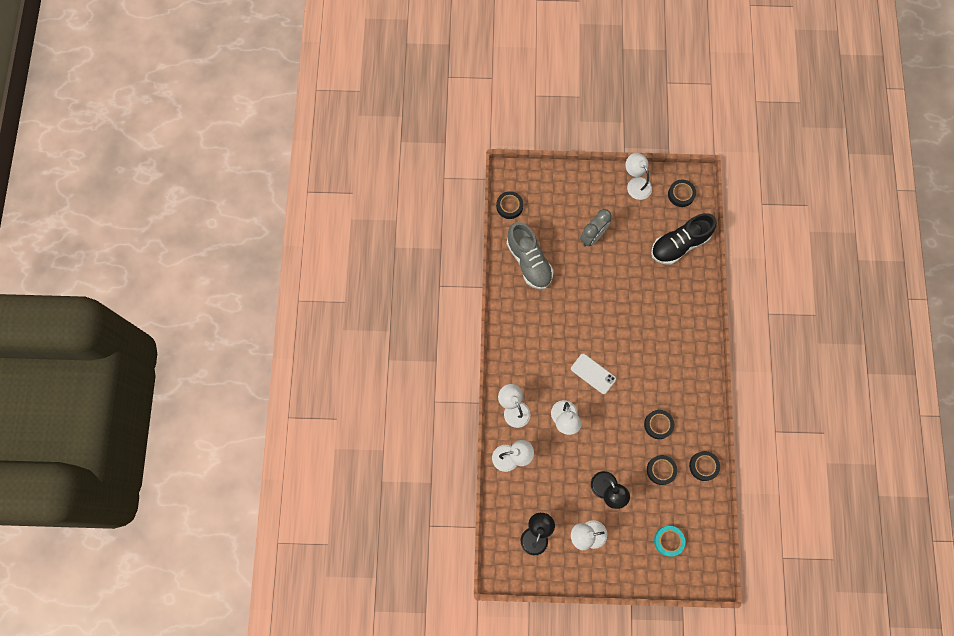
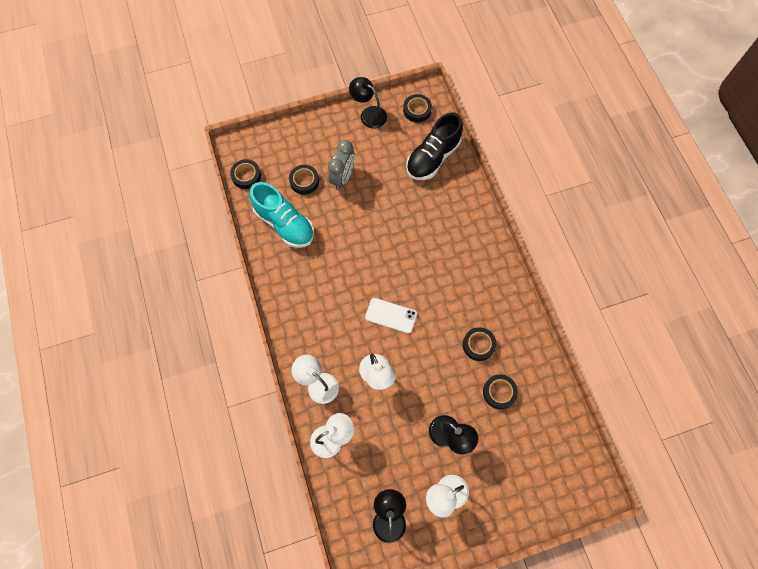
camera: 20 degrees left, 5 degrees down
grey shoe [507,222,554,289] -> turquoise shoe [249,182,314,248]
white lamp [626,153,652,200] -> black lamp [349,77,387,128]
turquoise tape [654,526,685,556] -> none
black tape [689,451,720,481] -> black tape moved to [289,165,319,195]

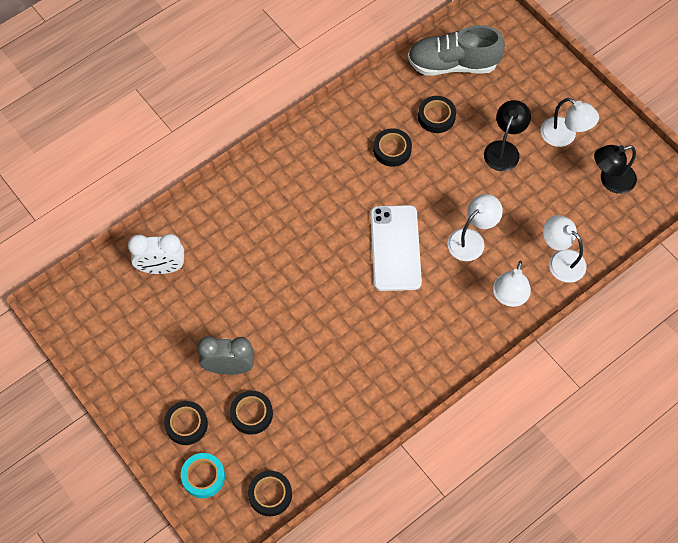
camera: 110 degrees left, 5 degrees down
turquoise shoe [249,182,314,248] -> none
black lamp [349,77,387,128] -> none
white phone [365,298,417,334] -> white phone [370,205,422,291], size x1.52
black tape [403,94,432,123] -> black tape moved to [164,401,208,445]
black shoe [406,113,463,180] -> white clock [128,234,184,274]
none -> turquoise tape [181,453,225,498]
none -> grey shoe [408,25,505,76]

